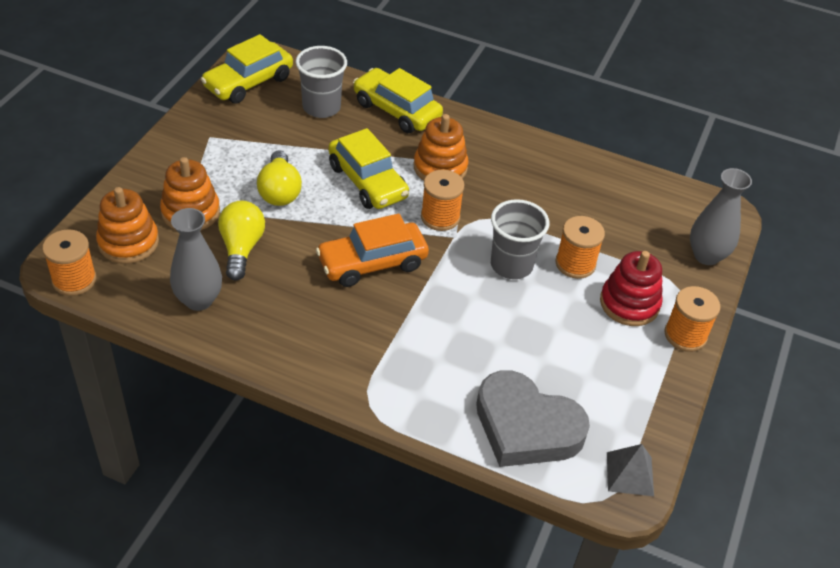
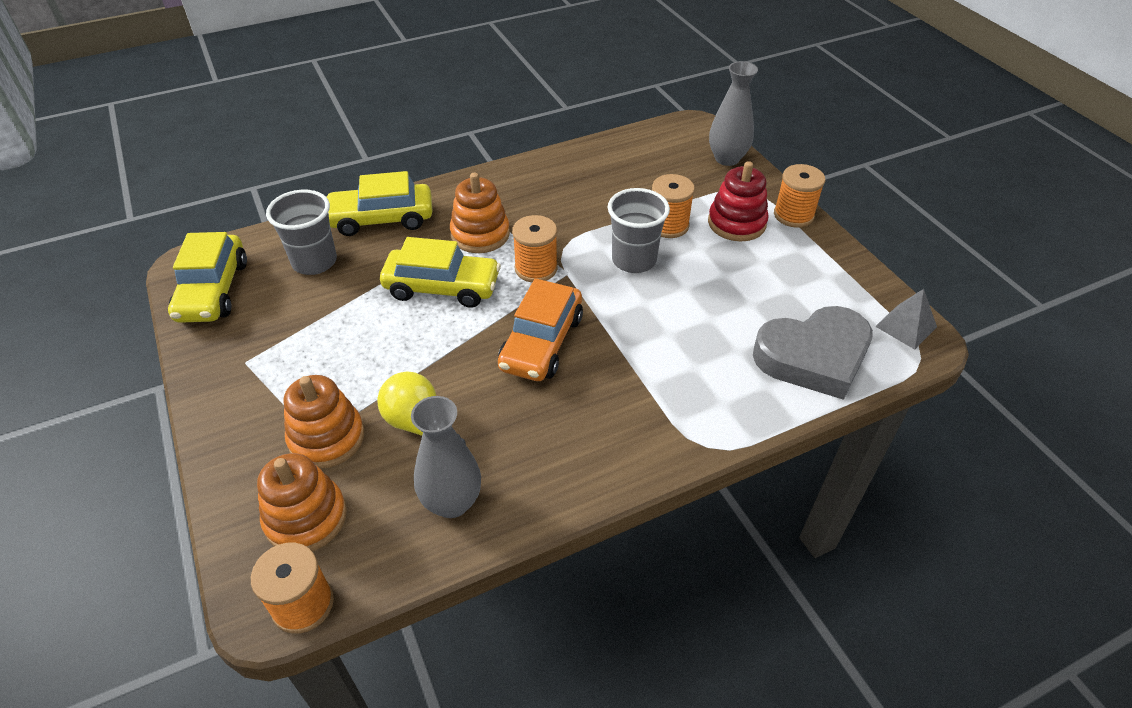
camera: 45 degrees left, 0 degrees up
yellow light bulb [257,150,302,206] -> none

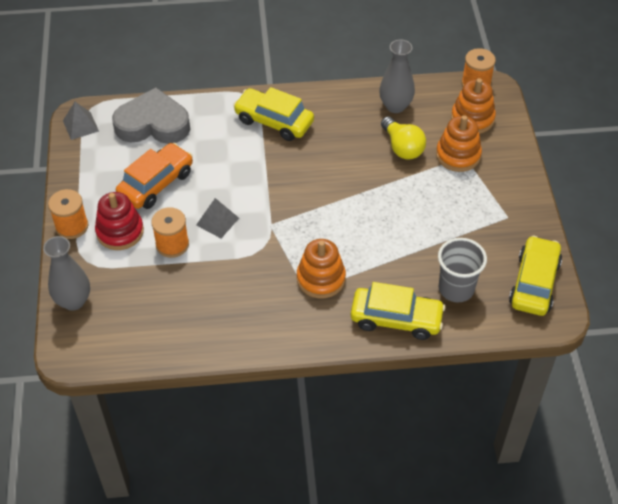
camera: 160 degrees left, 5 degrees up
yellow car [380,237,501,308] -> yellow car moved to [233,87,314,141]
orange car [498,278,583,381] -> orange car moved to [116,143,193,209]
orange spool [512,215,558,282] -> none
grey cup [608,188,670,273] -> grey pyramid [196,198,239,238]

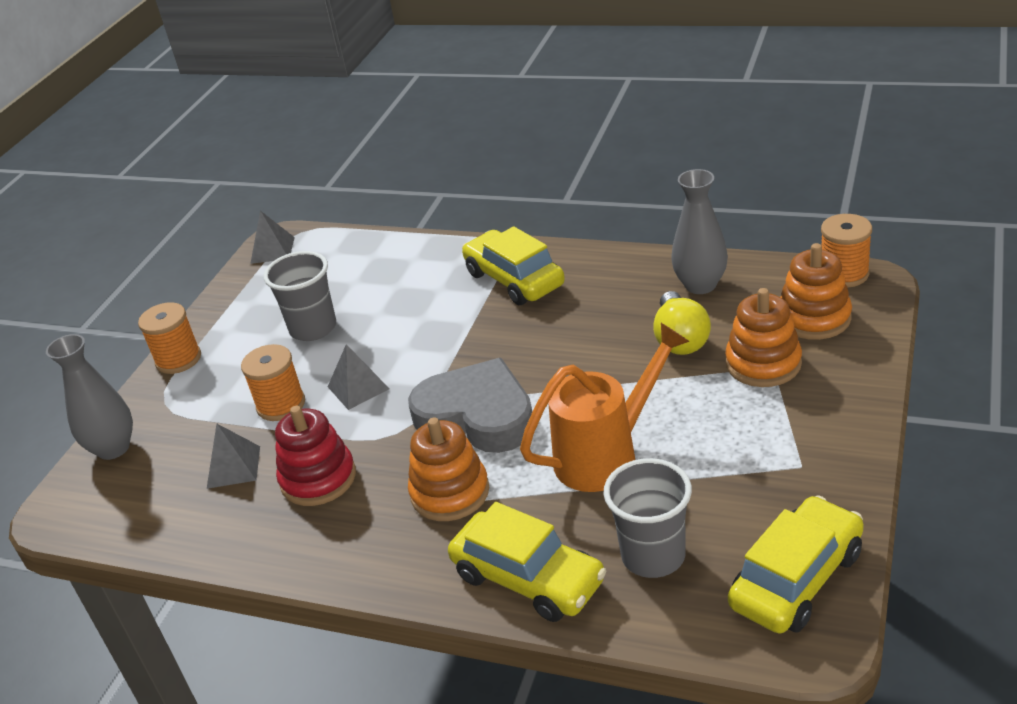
camera: 30 degrees right, 15 degrees down
red stacking toy [95,192,144,250] -> red stacking toy moved to [275,406,356,506]
grey heart [112,88,190,144] -> grey heart moved to [408,358,532,453]
orange car [116,143,193,209] -> grey cup [264,251,336,341]
none -> grey pyramid [207,424,260,489]
none -> orange watering can [520,323,690,492]

